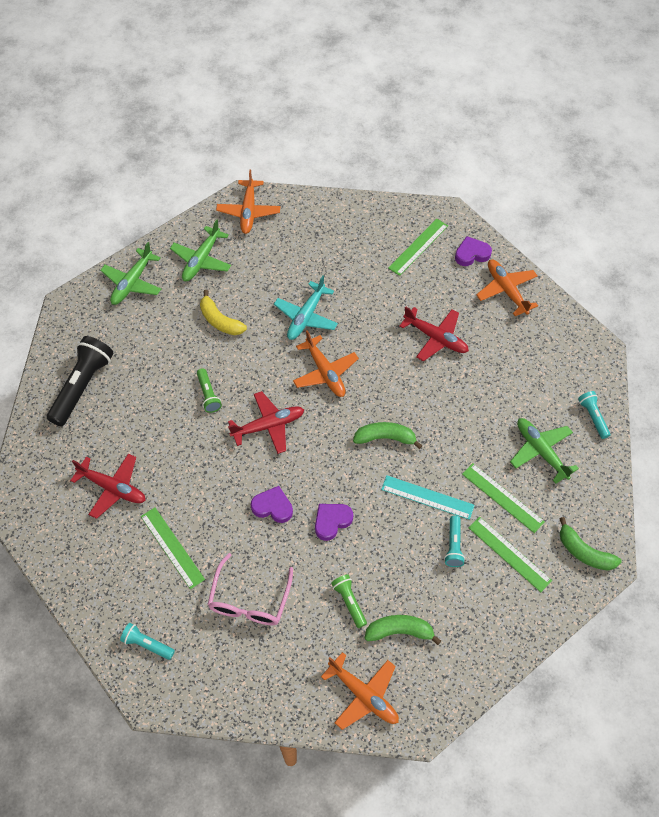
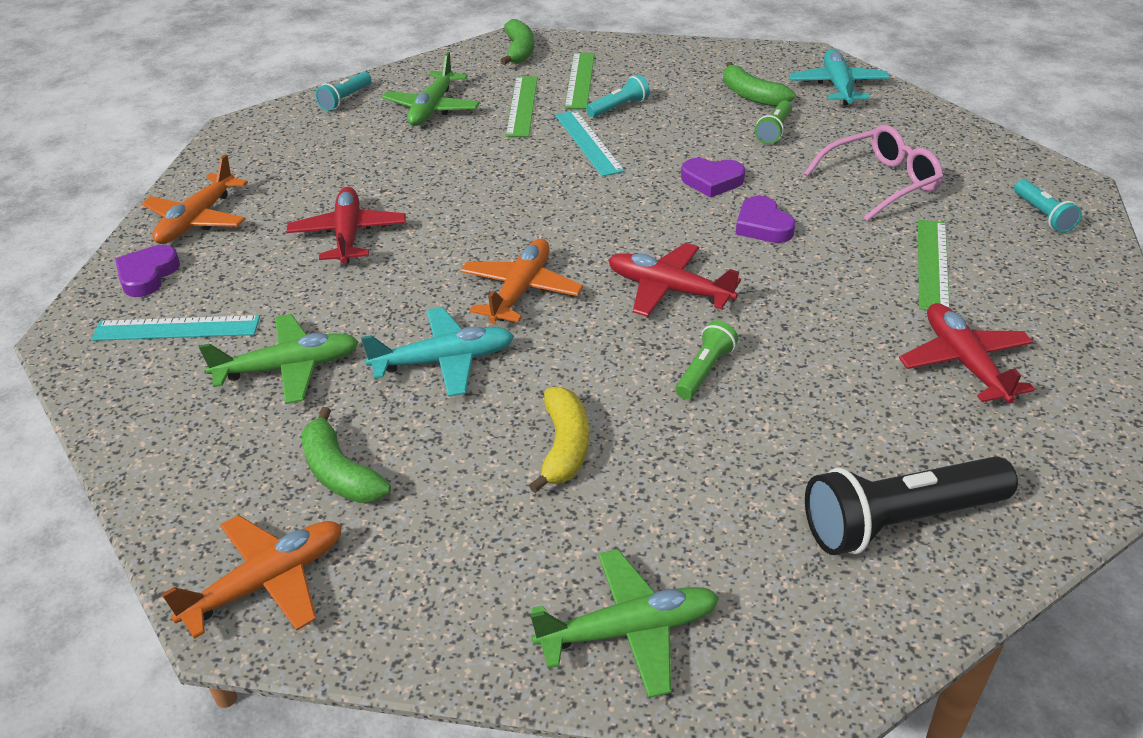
camera: 130 degrees left, 20 degrees down
green plane [170,219,231,281] -> green plane moved to [199,314,359,404]
orange plane [321,652,399,730] -> turquoise plane [789,49,890,105]
green banana [353,422,423,449] -> green banana moved to [301,407,391,503]
green ruler [388,219,448,276] -> turquoise ruler [91,315,260,341]
purple heart [455,236,492,266] -> purple heart turned 75 degrees clockwise [115,245,180,297]

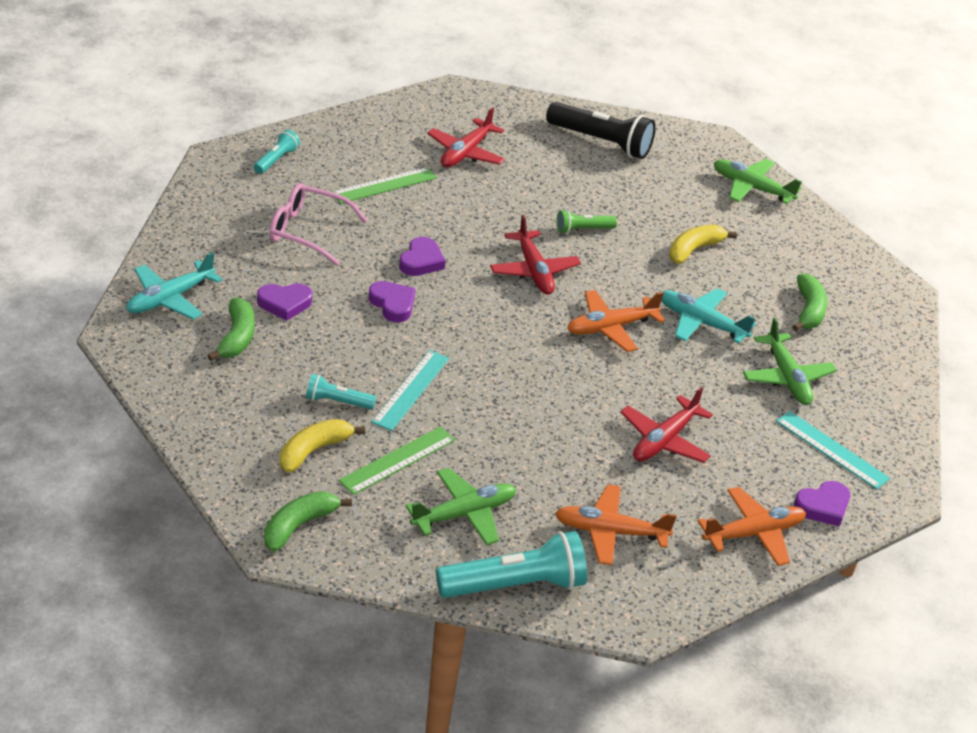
camera: 140 degrees left, 0 degrees up
orange plane [162,515,342,639] -> orange plane moved to [555,484,677,565]
green plane [199,314,359,404] -> green plane turned 135 degrees counterclockwise [743,317,837,405]
turquoise flashlight [315,72,371,111] -> turquoise flashlight [436,531,587,598], size x1.94
green ruler [565,53,595,109] -> yellow banana [280,419,365,473]
green flashlight [755,100,792,144] -> purple heart [257,283,313,321]

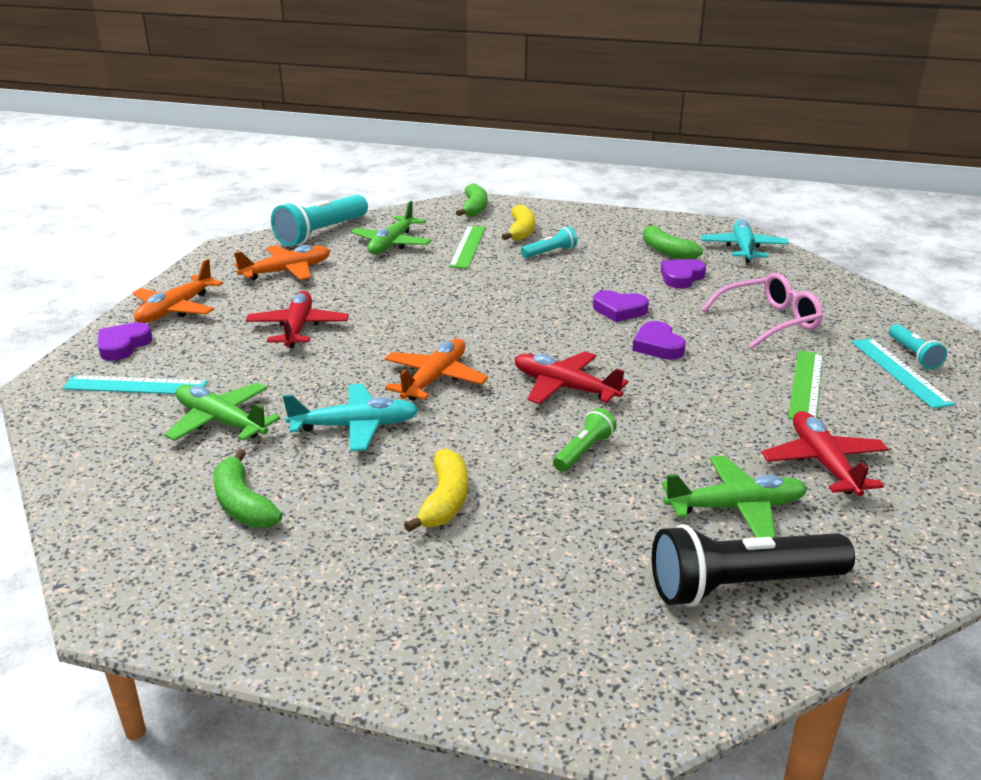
camera: 145 degrees right, 10 degrees down
turquoise ruler [372,350,449,431] -> turquoise ruler moved to [852,338,955,409]
green plane [714,159,802,204] -> green plane moved to [662,455,808,538]

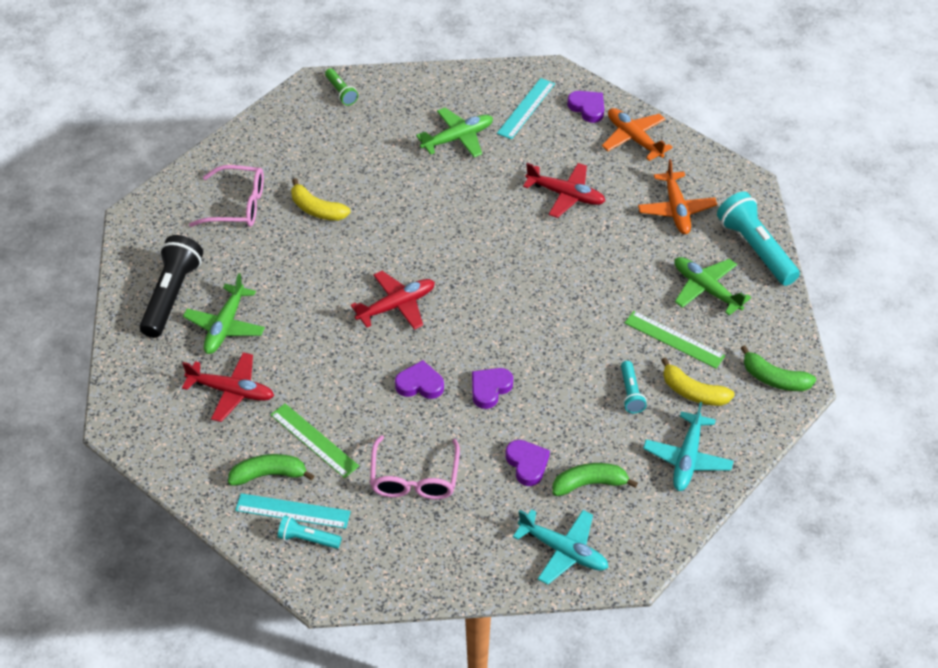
camera: 115 degrees right, 20 degrees up
green banana [213,450,282,528] -> green banana moved to [228,454,315,486]
turquoise plane [283,384,419,451] -> turquoise plane moved to [643,402,733,491]
orange plane [385,339,488,401] -> none
green flashlight [553,408,617,472] -> green flashlight moved to [325,68,358,106]
none -> pink glasses [189,165,264,227]

